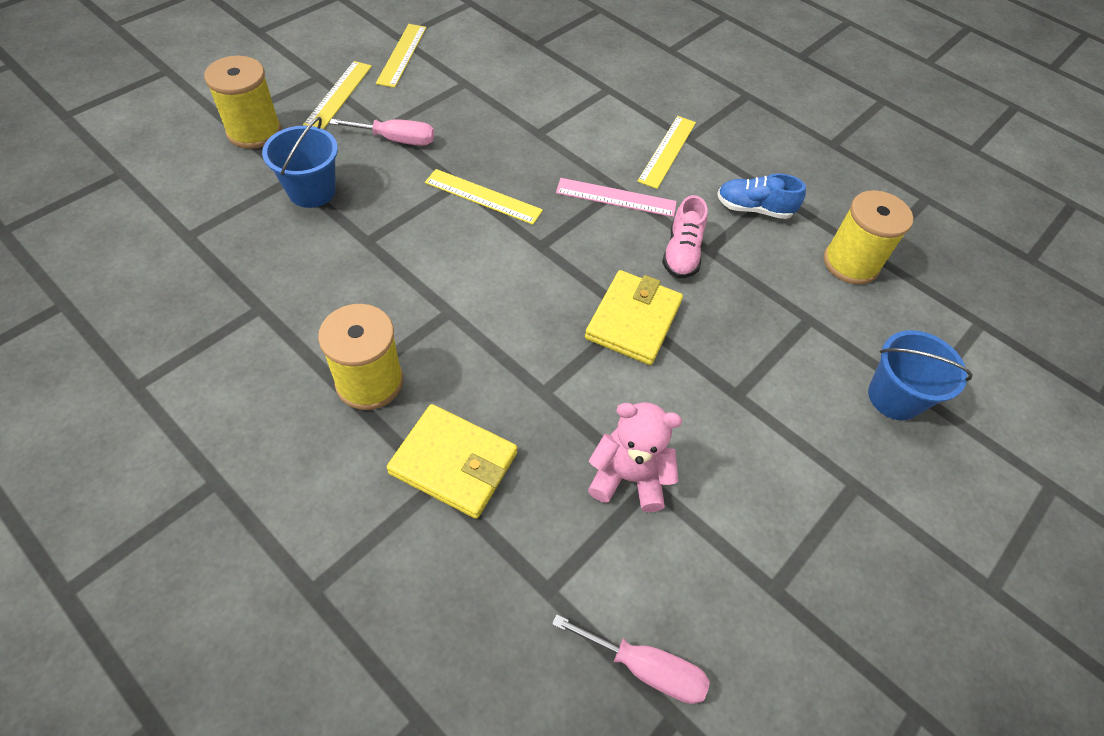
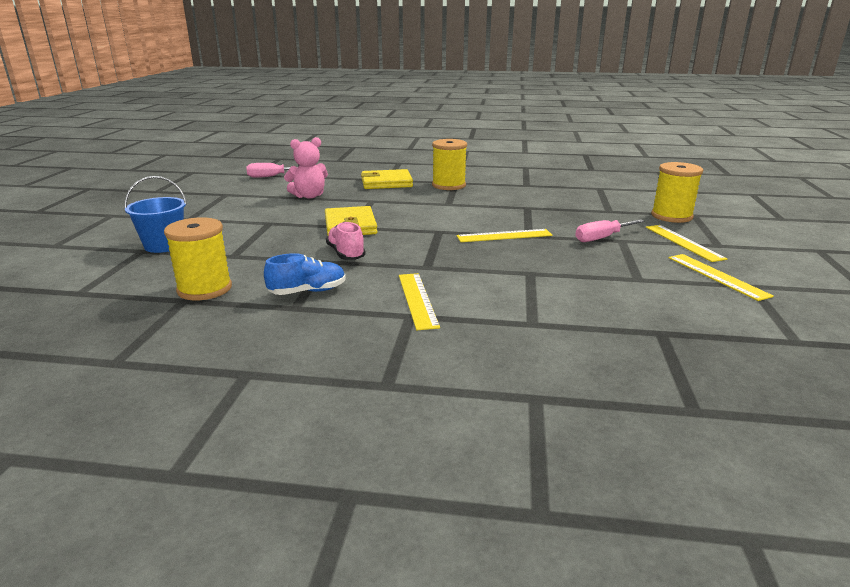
camera: 150 degrees right, 30 degrees down
blue bucket [262,117,338,208] -> none
pink ruler [556,178,677,217] -> none

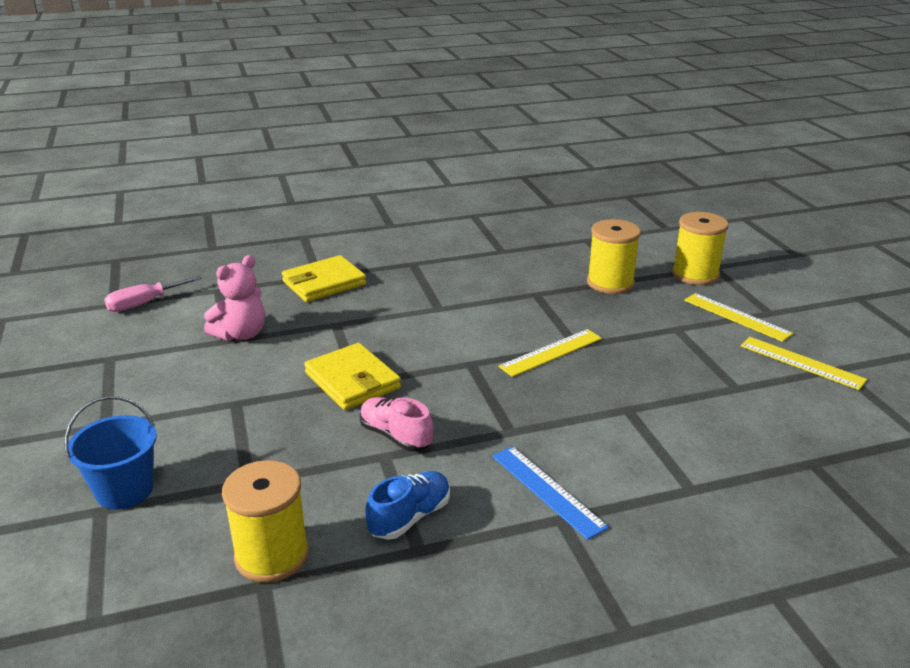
camera: 25 degrees left, 5 degrees up
yellow ruler [399,273,440,330] -> blue ruler [492,446,609,540]
yellow spool [432,139,467,190] -> yellow spool moved to [587,219,641,294]
pink screwdriver [575,219,645,242] -> none

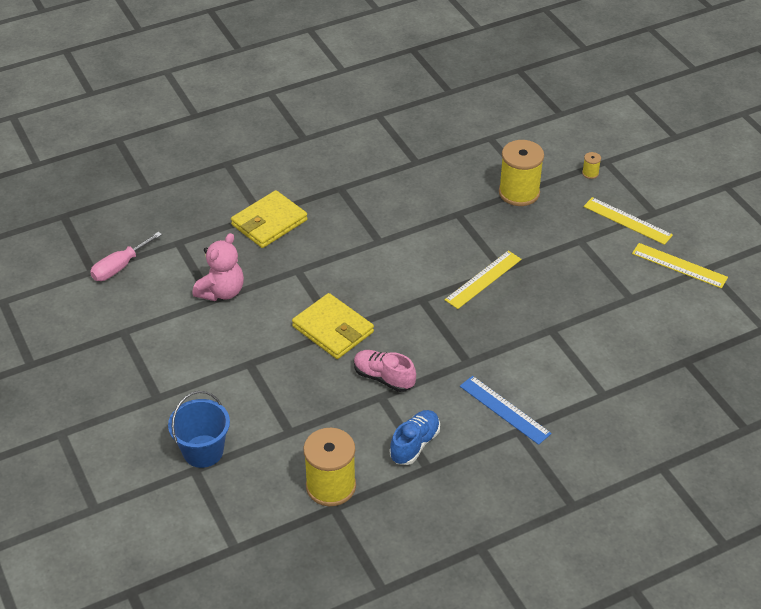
camera: 10 degrees left, 15 degrees up
yellow spool [672,212,729,285] -> yellow spool [582,152,601,179], size x0.41

